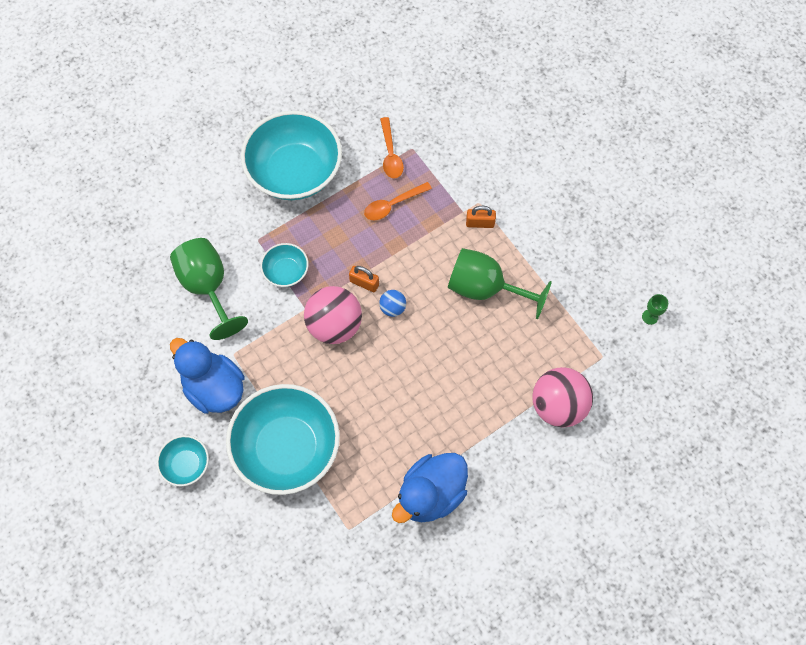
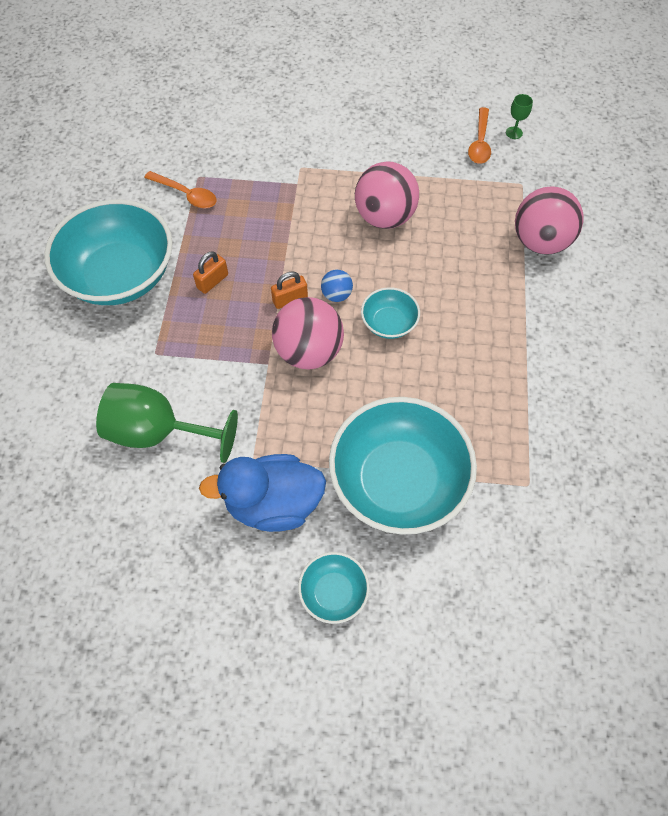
camera: 50 degrees left, 5 degrees down
turquoise bowl [260,243,309,287] -> turquoise bowl moved to [361,287,420,339]
orange spoon [364,182,432,220] -> orange spoon moved to [468,107,491,164]
blue duck [392,453,468,523] -> none
green goblet [448,248,552,319] -> pink ball [355,161,419,229]
orange padlock [466,206,496,228] -> orange padlock moved to [193,251,228,294]

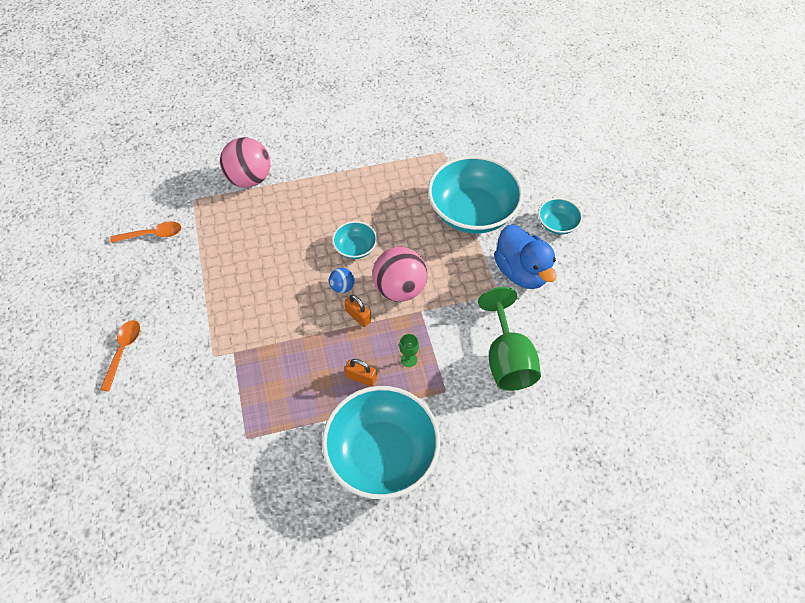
camera: 110 degrees left, 5 degrees down
orange spoon [144,171,217,208] -> orange spoon moved to [100,320,140,392]
pink ball [355,161,419,229] -> none
green goblet [506,94,533,139] -> green goblet moved to [399,334,419,367]

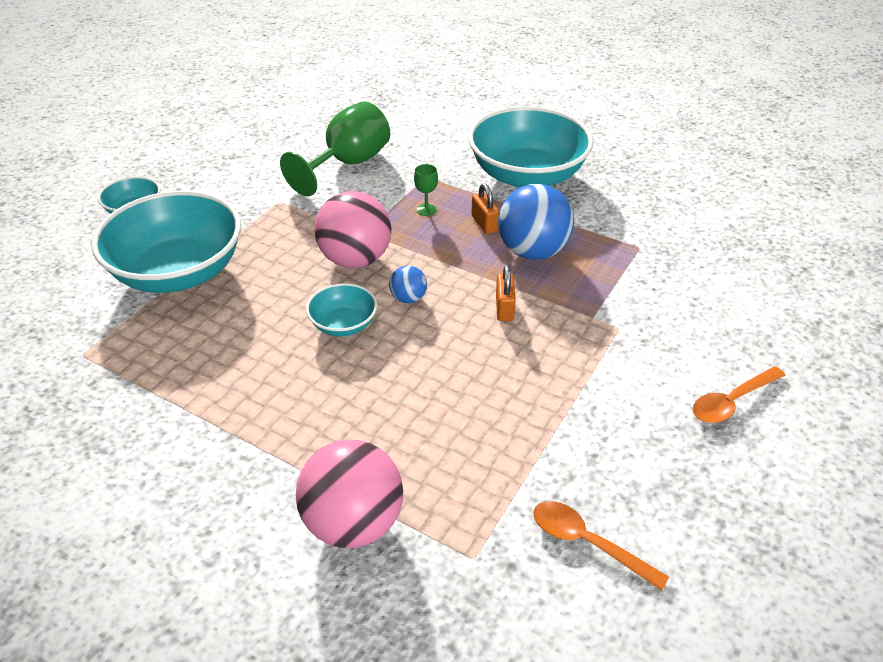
camera: 135 degrees left, 15 degrees down
orange padlock [344,295,371,327] -> orange padlock moved to [496,265,516,321]
blue duck [494,225,556,289] -> none
none -> blue ball [498,184,574,260]

